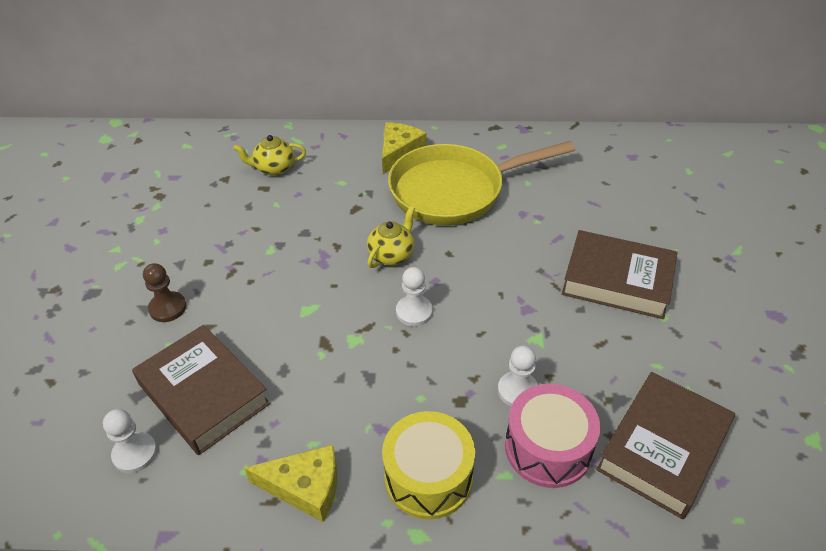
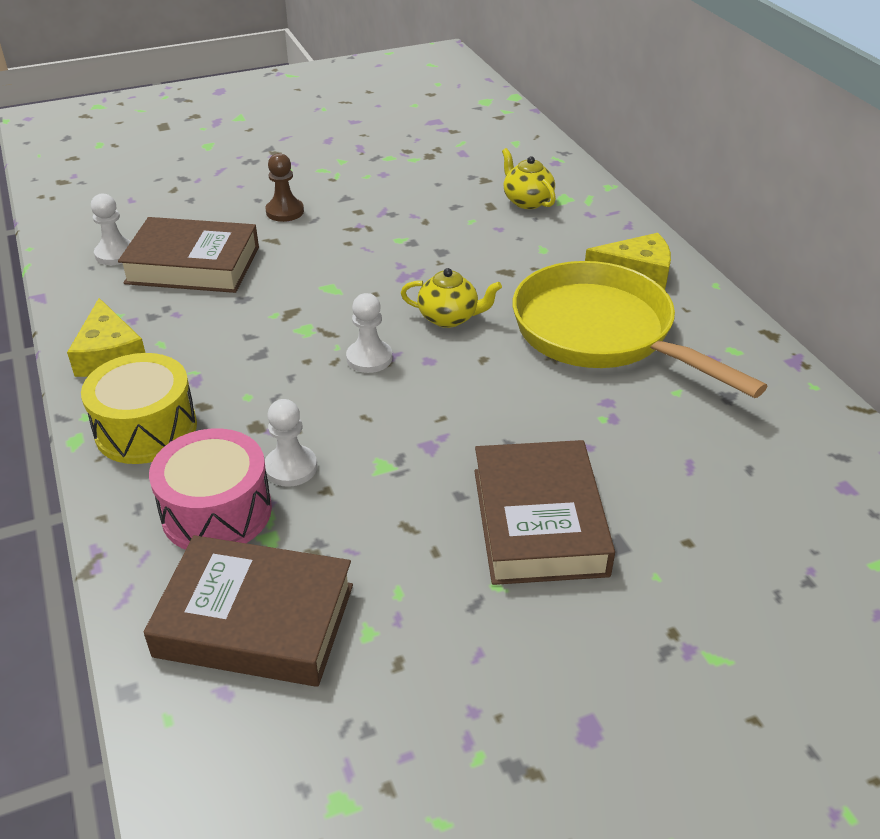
camera: 65 degrees right, 5 degrees down
brown book [132,325,270,455] -> brown book turned 75 degrees clockwise [118,217,259,293]

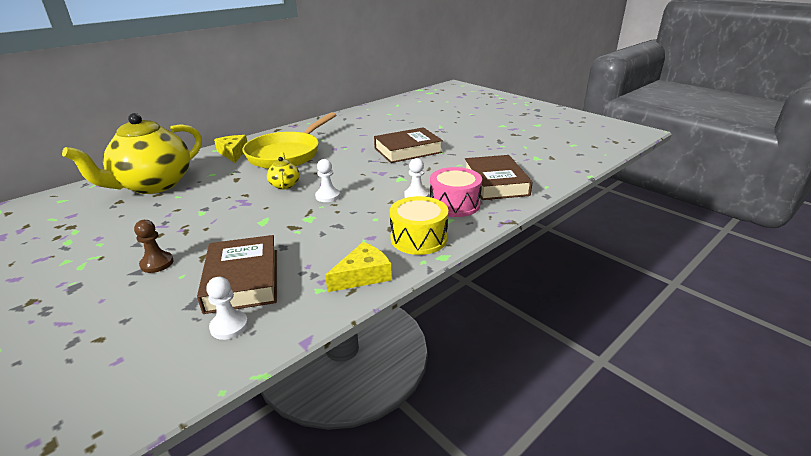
camera: 110 degrees left, 10 degrees down
yellow teapot [502,148,556,209] -> yellow teapot [62,113,202,194], size x2.40

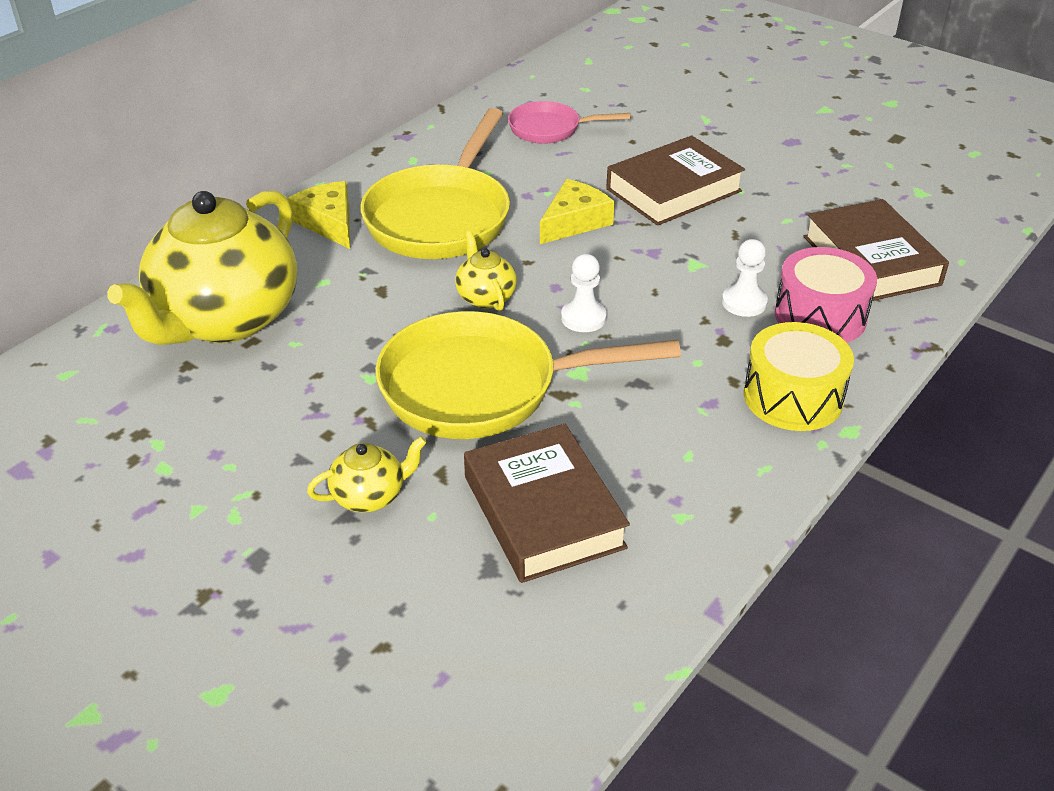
camera: 10 degrees left, 10 degrees up
brown pawn [134,220,174,273] -> yellow teapot [307,436,427,512]
white pawn [206,277,248,340] -> none
yellow cheese [325,242,392,292] -> yellow cheese moved to [540,179,615,244]
none -> yellow pan [375,311,681,439]
none -> pink pan [508,101,631,144]

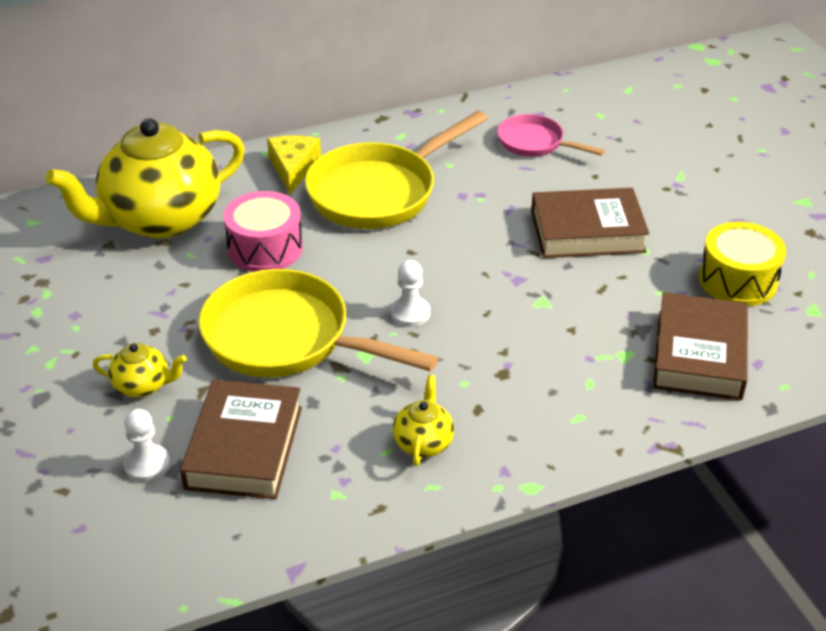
camera: 30 degrees right, 0 degrees up
yellow teapot [455,231,517,311] -> yellow teapot moved to [393,375,454,466]
yellow cheese [540,179,615,244] -> none
white pawn [722,239,768,317] -> white pawn moved to [123,409,170,482]
yellow drum [744,322,854,431] -> yellow drum moved to [699,222,786,306]
pink drum [775,247,877,343] -> pink drum moved to [223,191,303,272]

